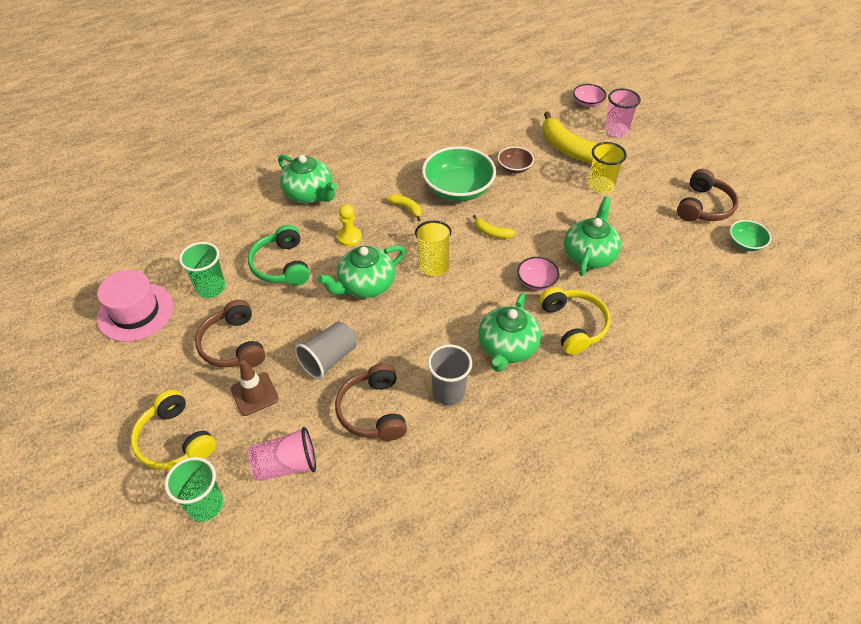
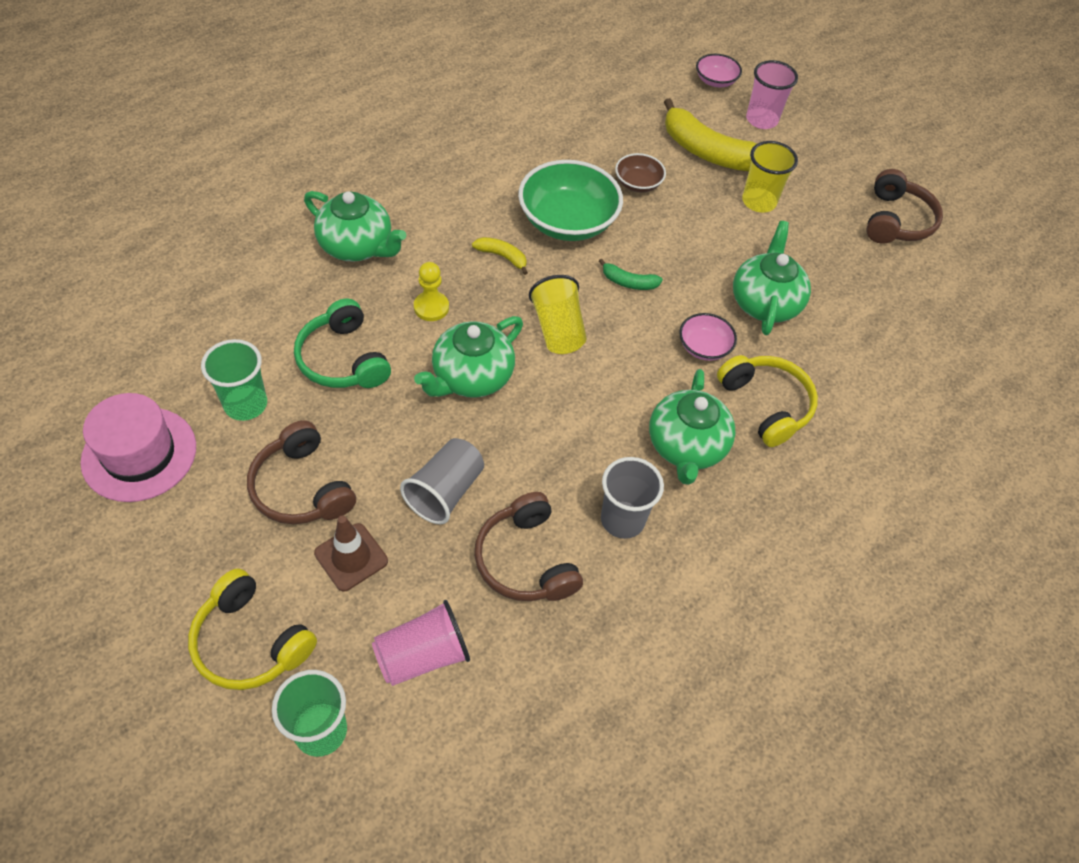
camera: 15 degrees left, 5 degrees up
yellow banana [473,215,516,239] -> green banana [599,259,663,290]
green bowl [730,220,771,251] -> none

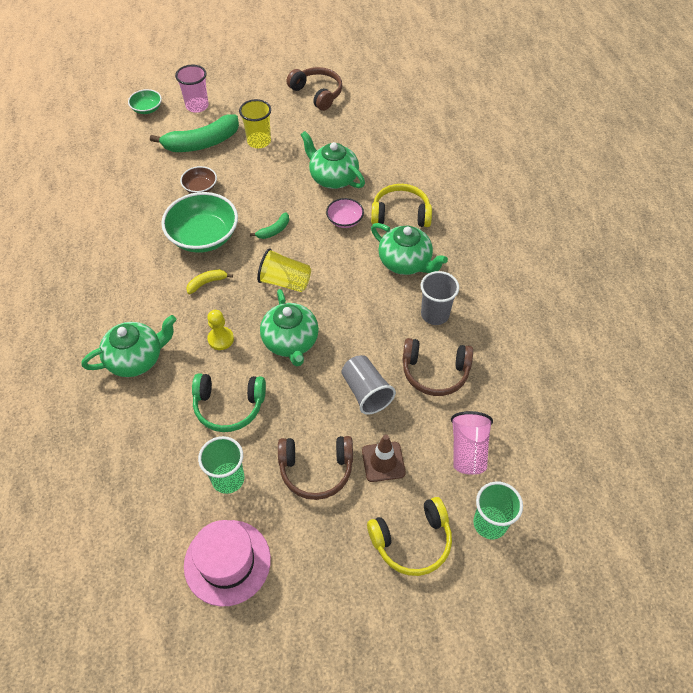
camera: 55 degrees left, 0 degrees up
yellow banana [664,98,757,171] -> green banana [150,114,239,152]
pink bowl [696,54,742,88] -> green bowl [128,89,162,114]

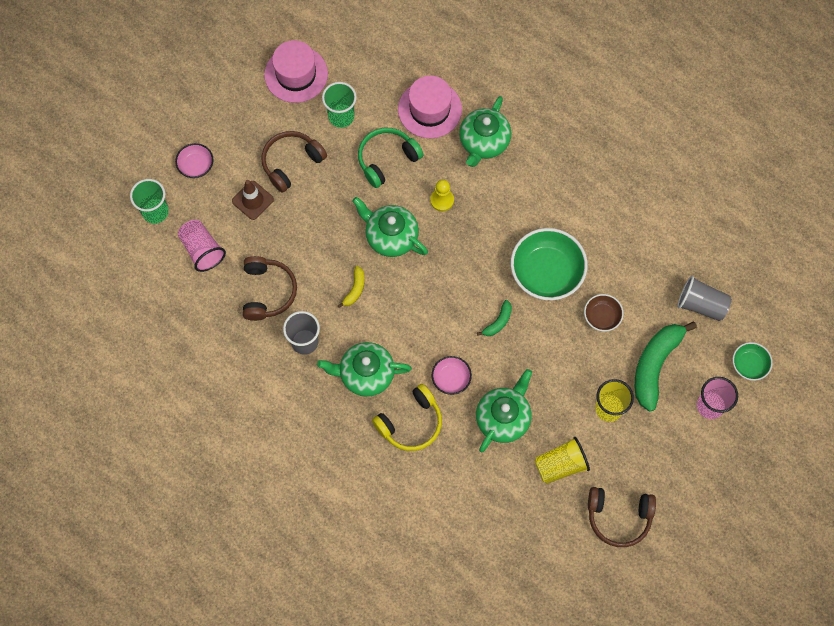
camera: 140 degrees right, 15 degrees up
yellow banana [186,269,233,294] -> yellow banana moved to [337,266,365,308]
green banana [250,213,289,239] -> green banana turned 150 degrees counterclockwise [477,300,512,336]
yellow cup [257,248,311,292] -> yellow cup moved to [534,437,590,484]
green teapot [301,131,365,189] -> green teapot turned 60 degrees counterclockwise [476,369,532,452]
grey cup [342,355,396,415] -> grey cup moved to [677,276,732,321]
yellow headphones [367,497,452,576] -> pink bowl [175,143,213,178]
brown headphones [402,338,473,396] -> brown headphones turned 120 degrees clockwise [243,256,297,321]
none -> pink hat [398,76,462,138]

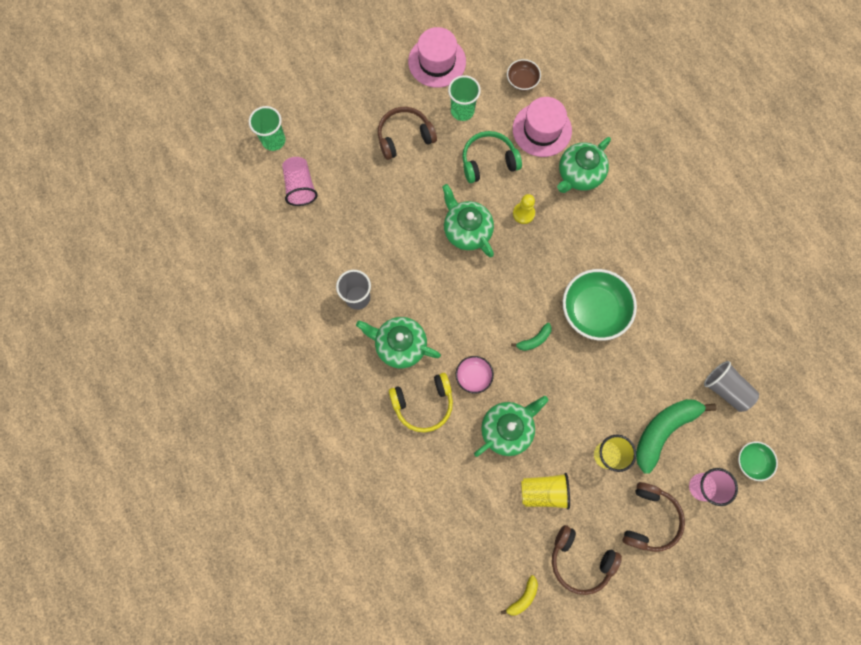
camera: 20 degrees right, 5 degrees up
pink bowl [175,143,213,178] -> none
brown traffic cone [232,180,274,220] -> none
brown headphones [243,256,297,321] -> brown headphones moved to [623,482,685,552]
yellow banana [337,266,365,308] -> yellow banana moved to [501,575,538,616]
brown bowl [584,294,624,332] -> brown bowl moved to [507,59,541,91]

